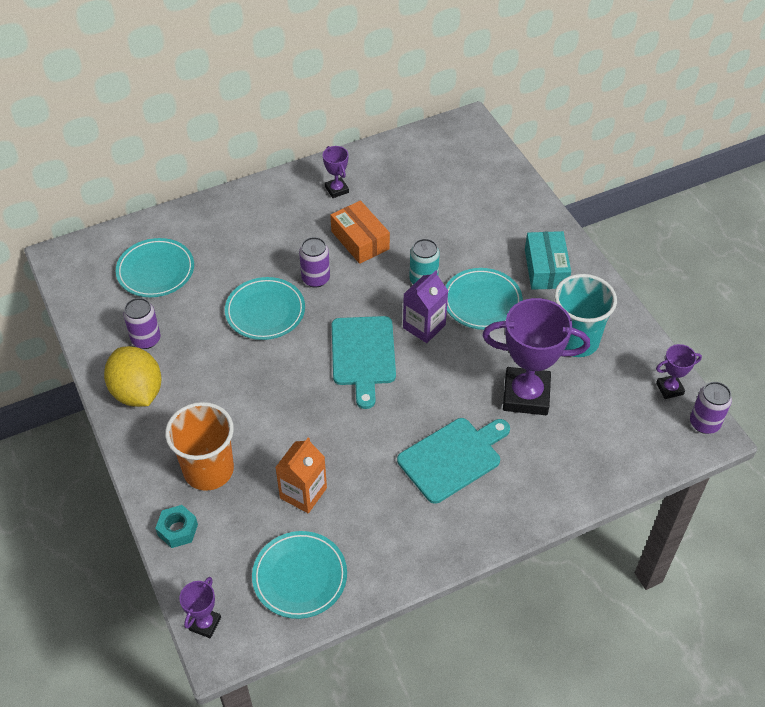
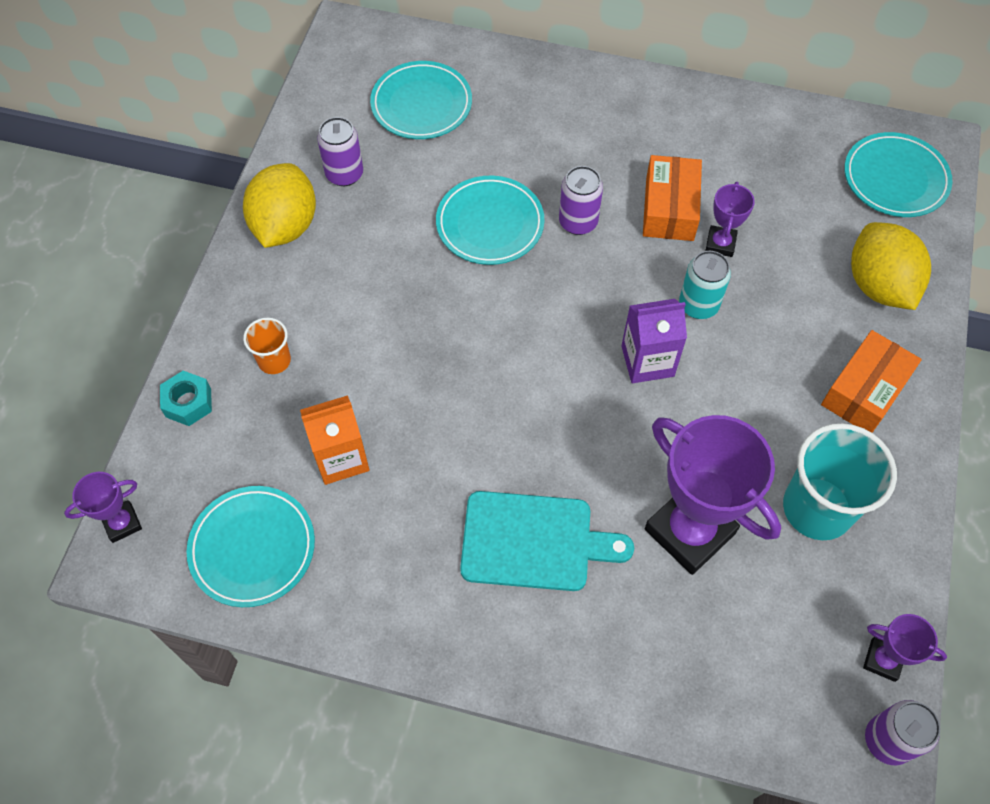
camera: 40 degrees right, 10 degrees up
orange cup [165,402,234,491] -> orange cup [243,317,291,374], size x0.50
purple trophy [323,146,349,198] -> purple trophy moved to [706,182,755,257]
turquoise cutting board [332,316,396,409] -> none
turquoise plate [445,268,523,330] -> turquoise plate moved to [844,132,952,217]
turquoise box [525,231,571,290] -> orange box [821,330,922,433]
none -> yellow lemon [851,222,931,310]

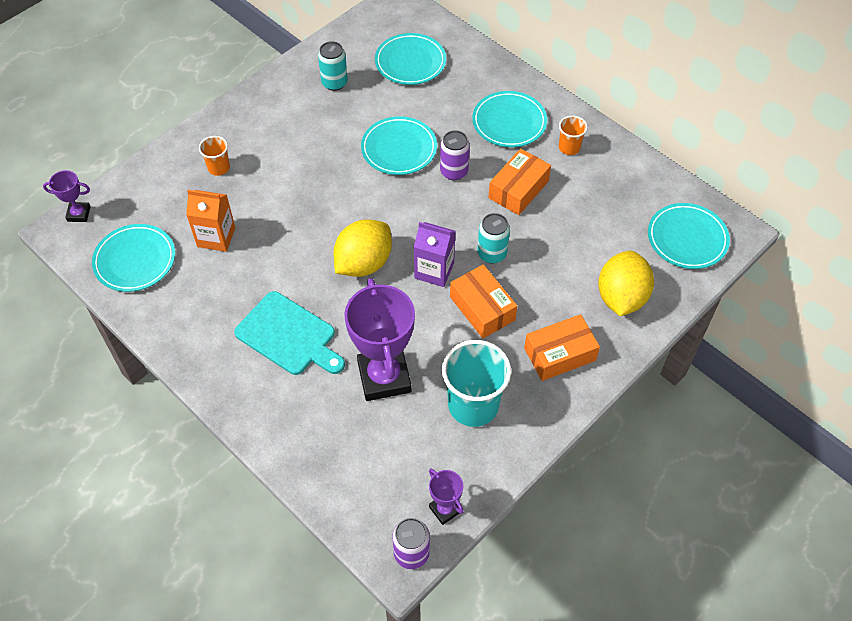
camera: 30 degrees right, 5 degrees down
turquoise nut [160,371,212,426] -> none
yellow lemon [243,163,316,248] -> yellow lemon moved to [334,220,392,277]
purple can [317,117,363,186] -> turquoise can [318,41,348,91]
purple trophy [706,182,755,257] -> none
none -> orange box [450,264,517,338]
none -> turquoise plate [472,91,547,147]
none -> orange cup [559,116,588,155]

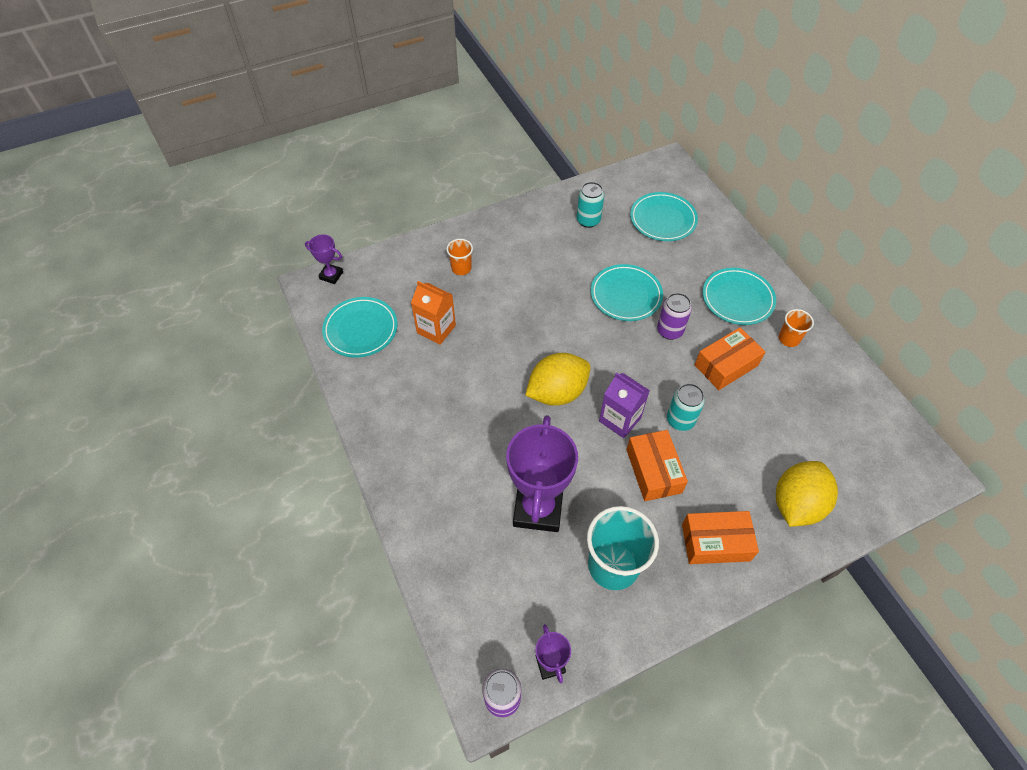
camera: 20 degrees right, 0 degrees up
turquoise cutting board [234,291,345,375] -> none
turquoise plate [648,203,730,269] -> none

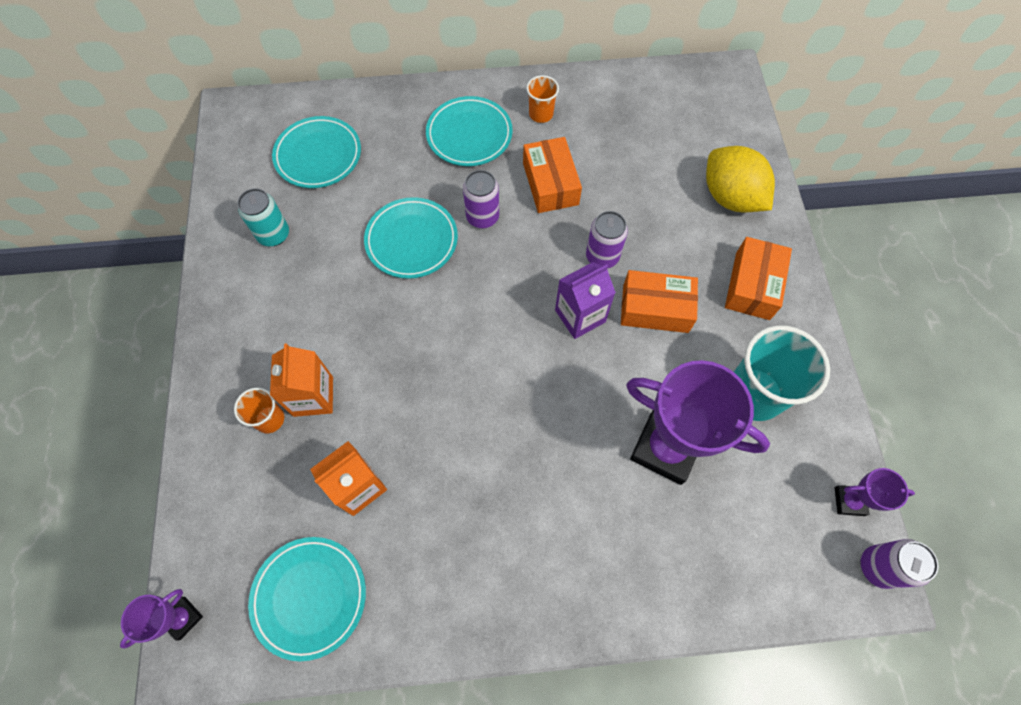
camera: 70 degrees left, 10 degrees up
yellow lemon [525,353,591,406] -> none
turquoise can [667,383,705,431] -> purple can [586,211,628,268]
none -> orange carton [270,343,333,417]

